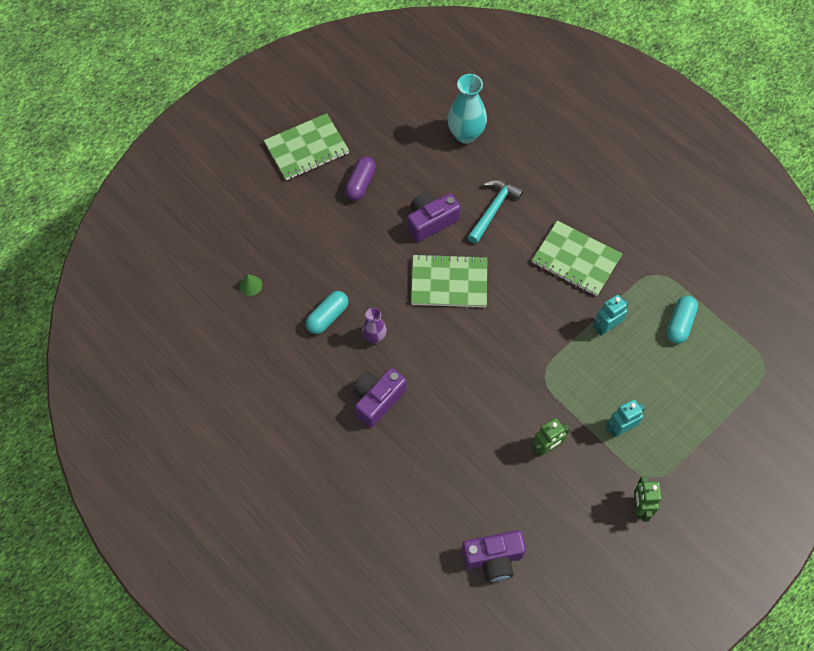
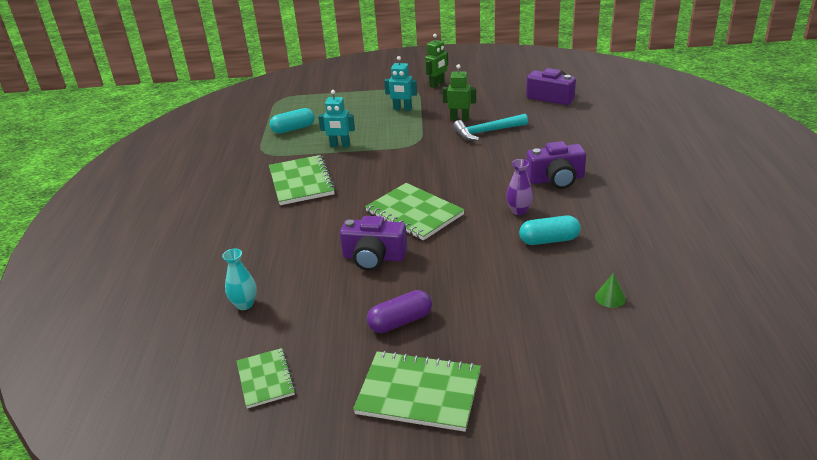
camera: 135 degrees left, 30 degrees down
turquoise vase [447,74,487,144] -> turquoise vase [222,249,257,310], size x0.58
turquoise hammer [468,179,524,244] -> turquoise hammer moved to [453,114,528,141]
none -> green notebook [237,348,296,409]

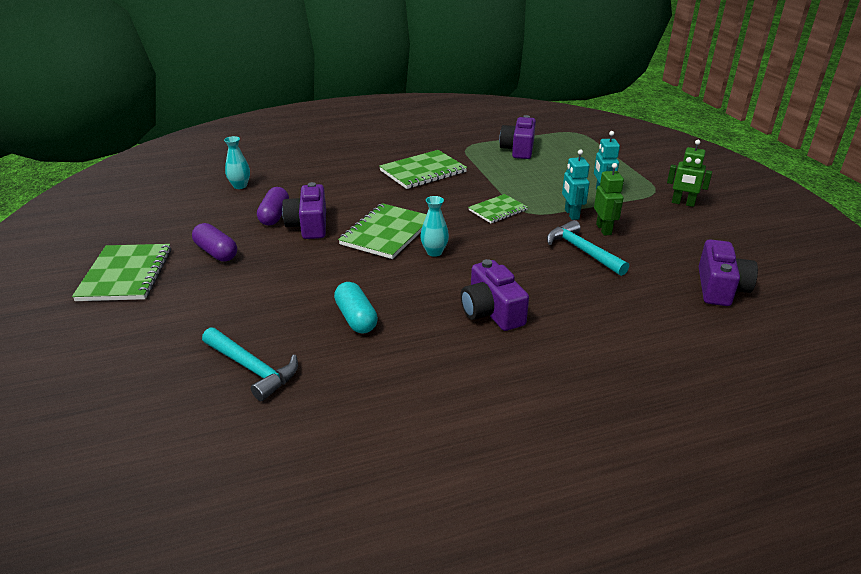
camera: 70 degrees right, 0 degrees up
green notebook [237,348,296,409] -> green notebook moved to [468,194,528,223]
turquoise capsule [269,108,315,134] -> purple camera [499,115,536,159]
turquoise robot [318,90,355,147] -> turquoise robot moved to [562,150,590,220]
purple vase [506,159,533,215] -> none
green cone [595,273,626,308] -> turquoise hammer [202,327,298,401]
none -> purple capsule [257,187,289,226]
none -> turquoise vase [420,196,449,257]

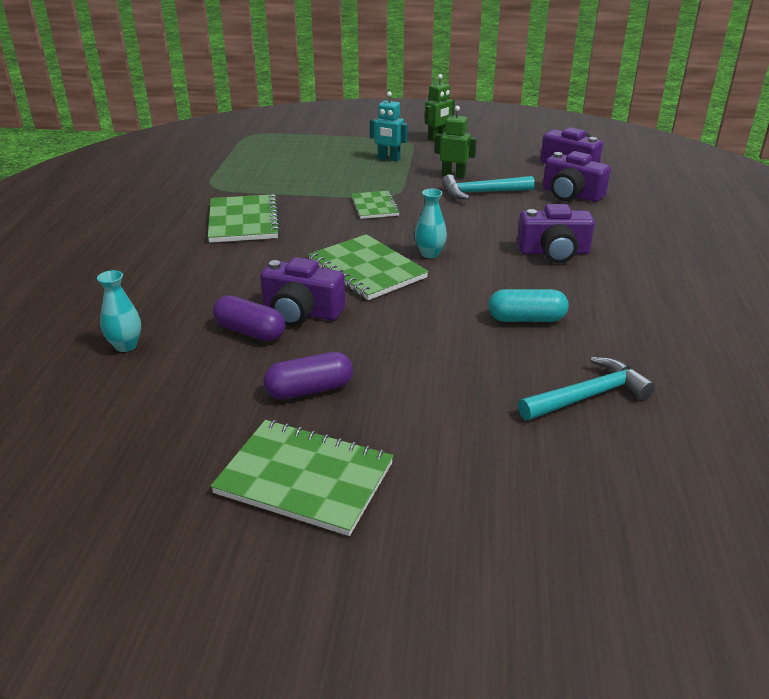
camera: 65 degrees left, 0 degrees up
purple camera [499,115,536,159] -> purple camera moved to [543,151,611,202]
turquoise robot [562,150,590,220] -> none

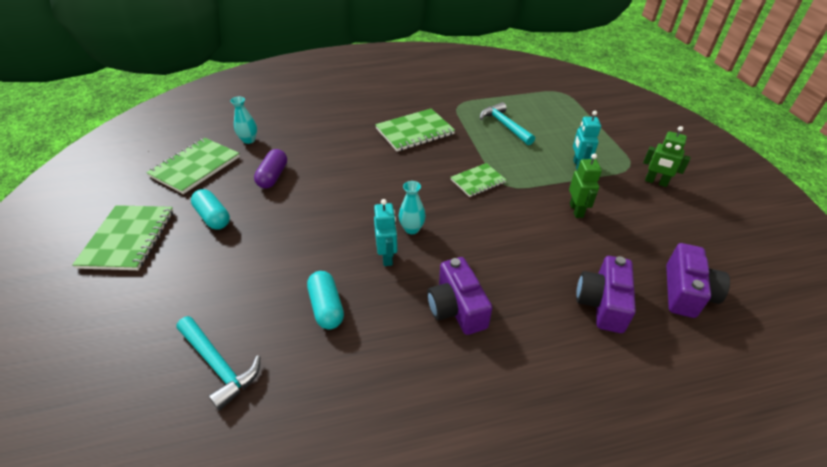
camera: 70 degrees right, 10 degrees up
purple camera [260,257,345,326] -> none
purple capsule [263,352,353,400] -> turquoise capsule [191,189,230,230]
green notebook [308,234,429,300] -> green notebook moved to [146,138,240,194]
turquoise hammer [442,174,535,200] -> turquoise hammer moved to [480,102,535,145]
none -> turquoise robot [374,199,397,266]

